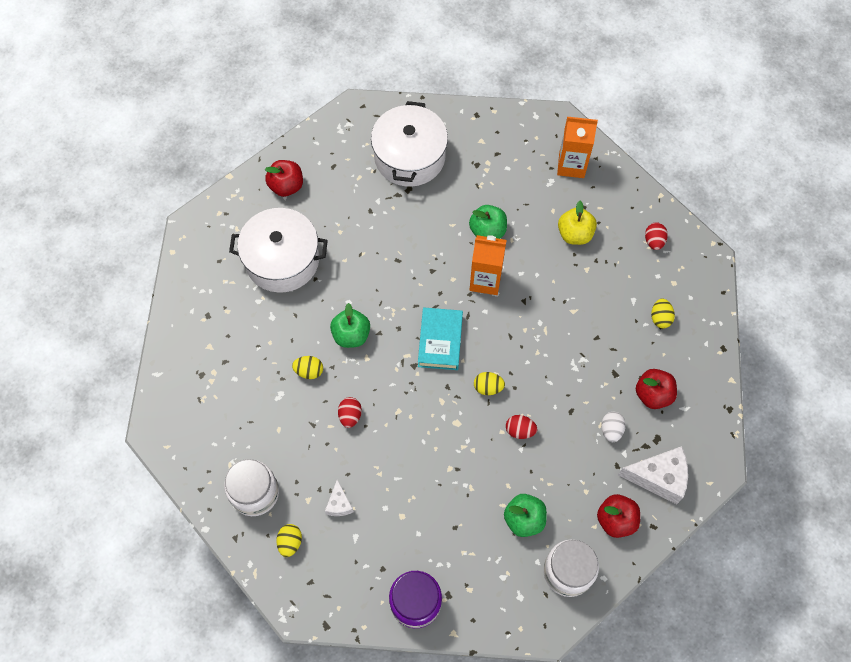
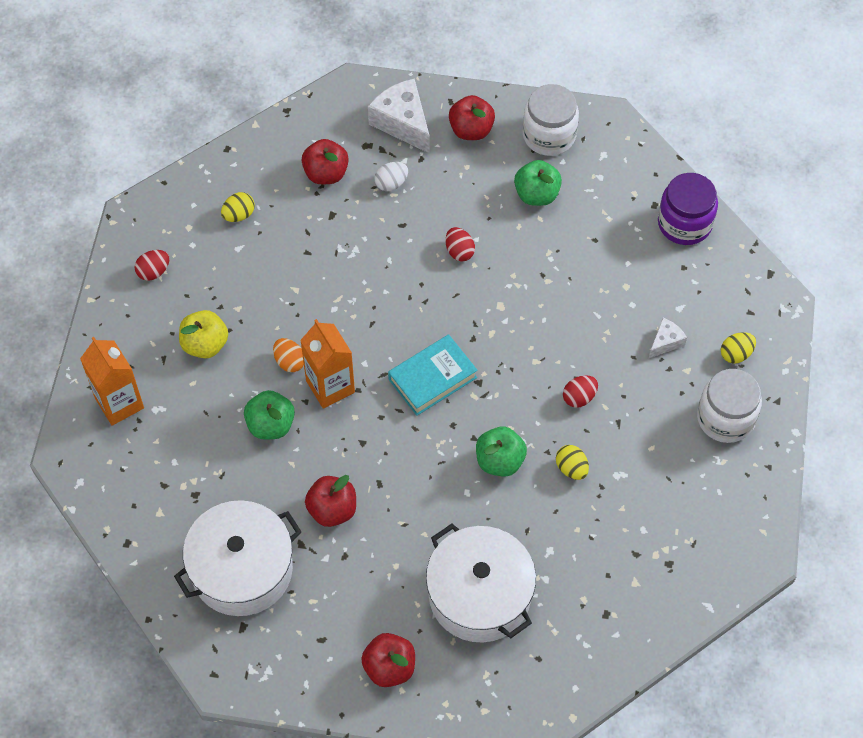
camera: 130 degrees left, 5 degrees down
yellow egg [474,372,505,395] -> none
none -> orange egg [273,338,304,372]
none -> red apple [305,475,356,527]

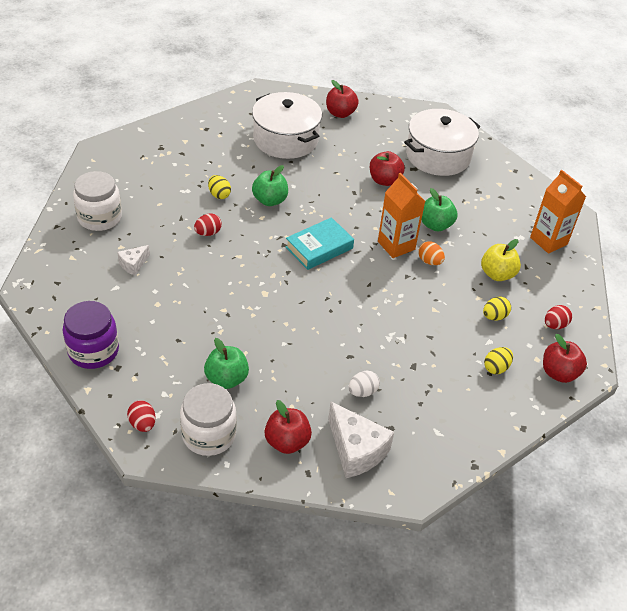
camera: 175 degrees right, 15 degrees down
red apple [301,139,349,184] -> red apple moved to [543,334,587,383]
red egg [445,227,475,261] -> red egg moved to [127,400,156,432]
yellow egg [721,332,756,364] -> yellow egg moved to [483,297,511,321]

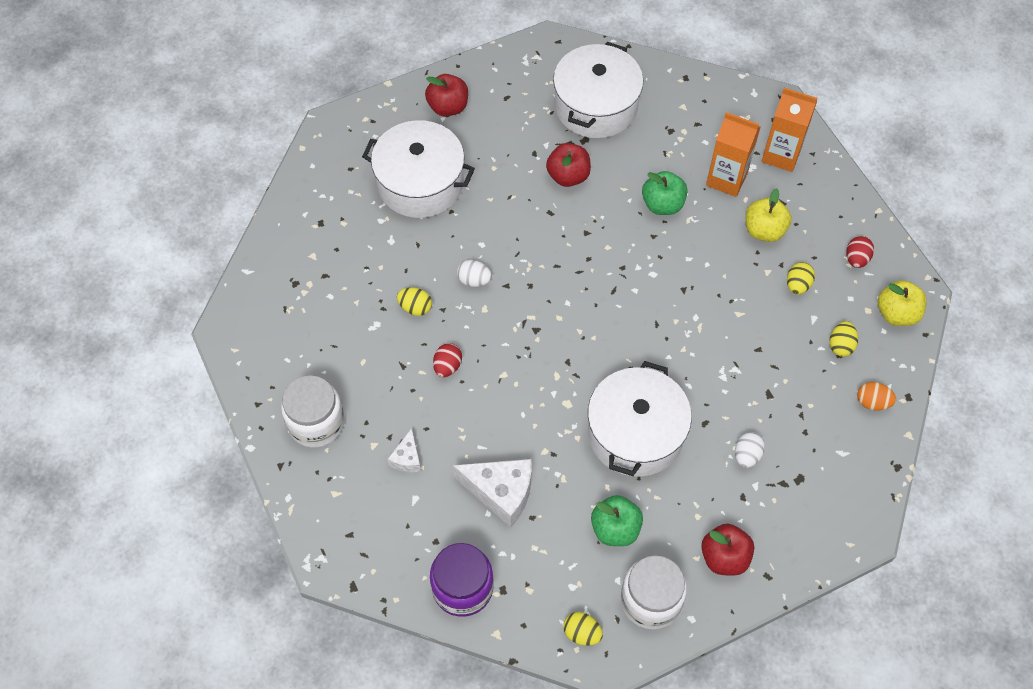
camera: 30 degrees left, 15 degrees up
red egg [127,400,156,432] -> yellow egg [563,612,603,646]
green apple [252,165,288,206] -> white egg [457,260,492,287]
turquoise book [286,217,354,270] -> none
white cheese [328,402,394,478] -> white cheese moved to [453,459,531,527]
orange carton [378,173,425,258] -> orange carton moved to [706,112,760,197]
orange egg [418,241,445,265] -> orange egg moved to [857,382,896,411]
red apple [543,334,587,383] -> yellow apple [878,280,927,326]
none -> white pot [588,361,692,477]

